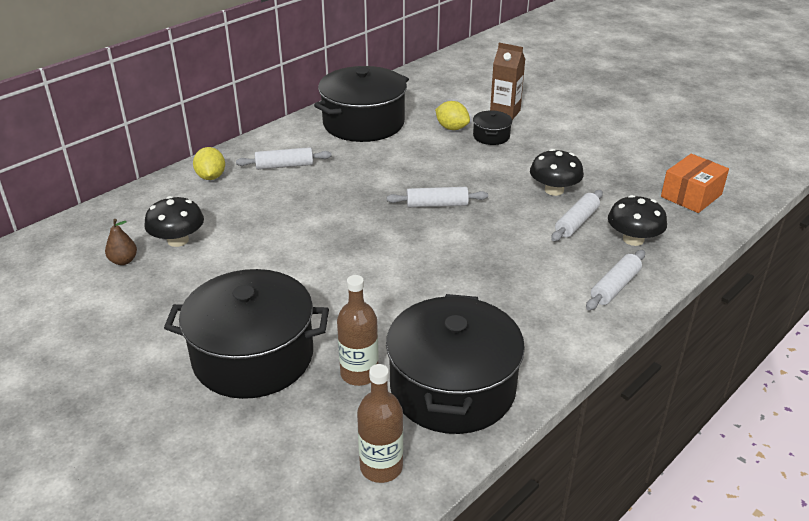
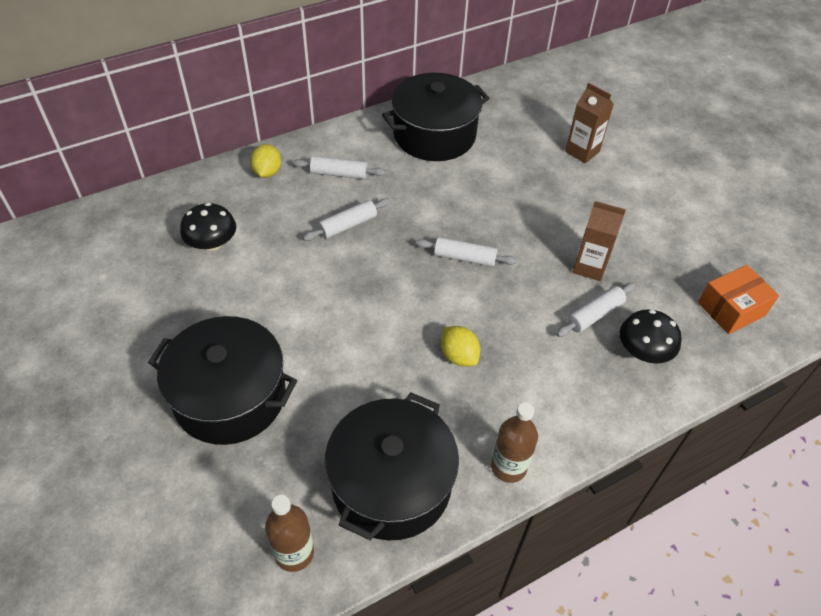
camera: 15 degrees right, 15 degrees up
brown pear [105,219,137,265] -> none
brown bottle [337,275,379,386] -> brown bottle moved to [491,402,538,483]
yellow lemon [435,101,470,130] -> yellow lemon moved to [441,326,480,366]
black pot [473,110,512,145] -> none
black mushroom [530,149,584,196] -> brown carton [573,201,626,281]
white rolling pin [586,250,645,310] -> white rolling pin moved to [303,198,390,241]

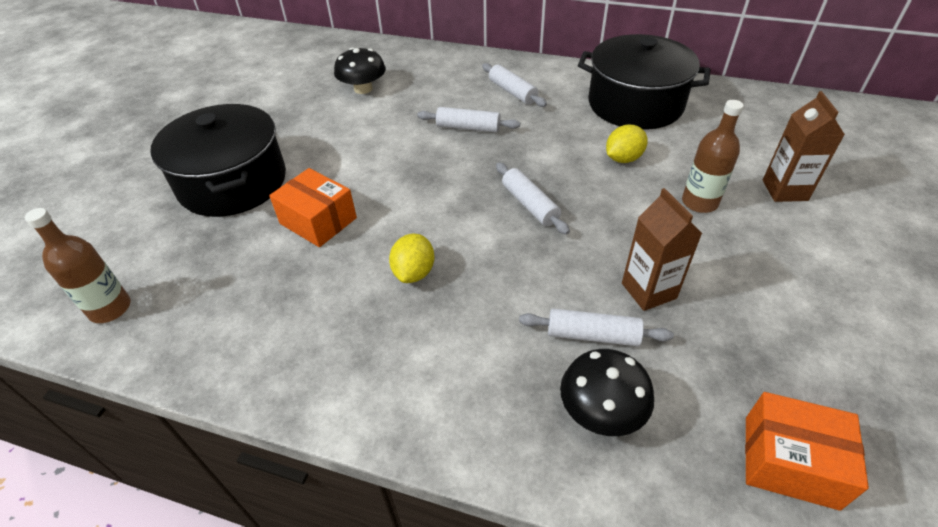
camera: 50 degrees right, 5 degrees down
yellow lemon [250,144,281,178] -> yellow lemon moved to [606,125,648,163]
black pot [325,393,459,540] -> none
brown bottle [491,402,538,483] -> brown bottle moved to [682,100,744,213]
none -> orange box [269,168,357,247]

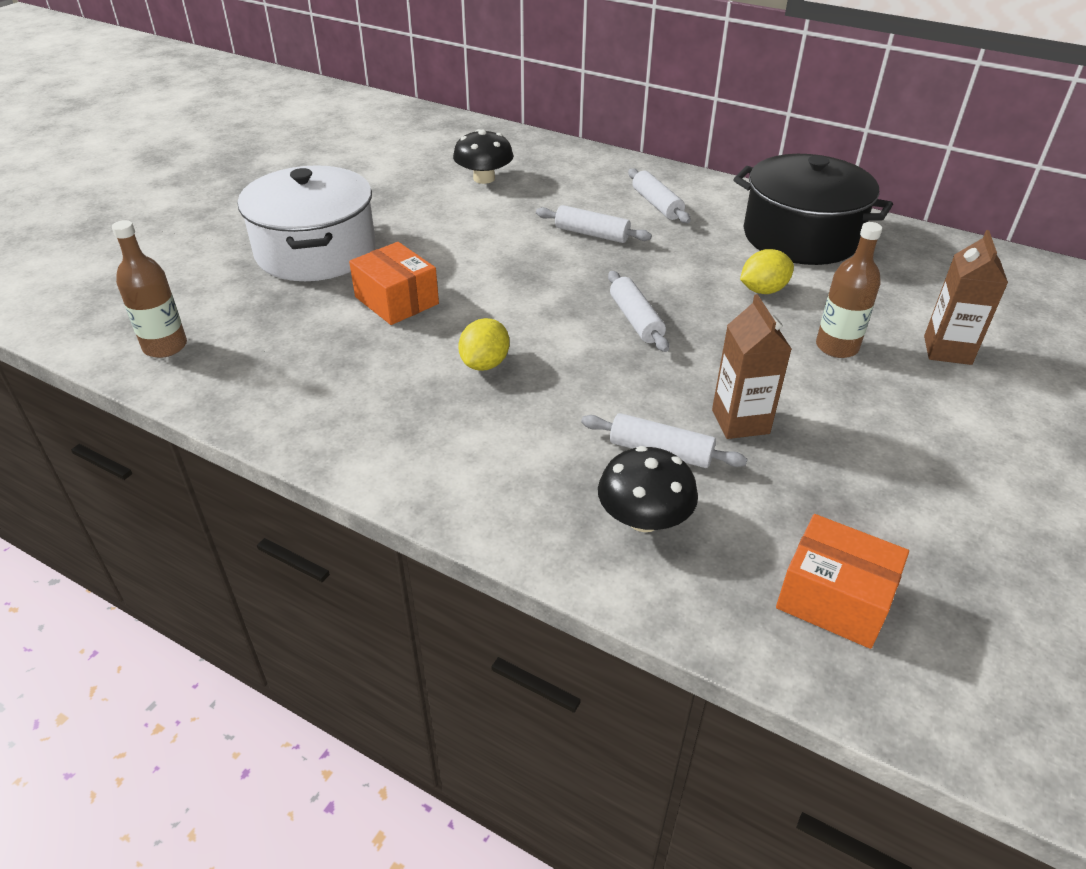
camera: 10 degrees right, 5 degrees down
black pot [150,104,286,217] -> white pot [238,165,375,281]

